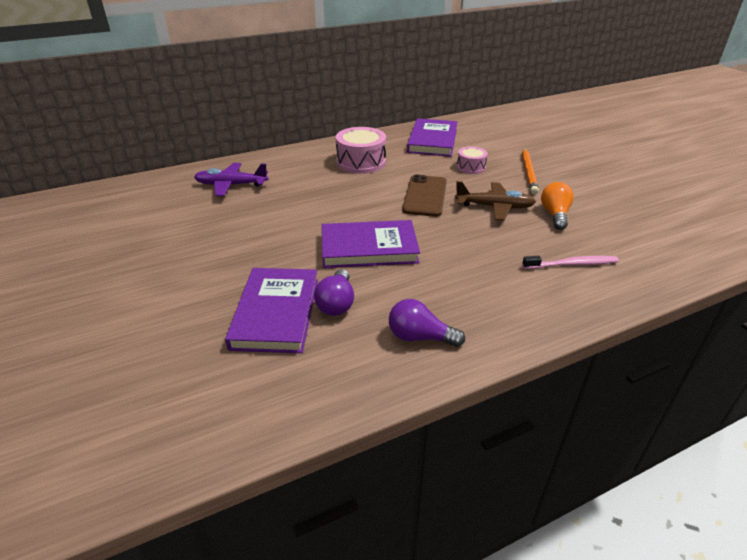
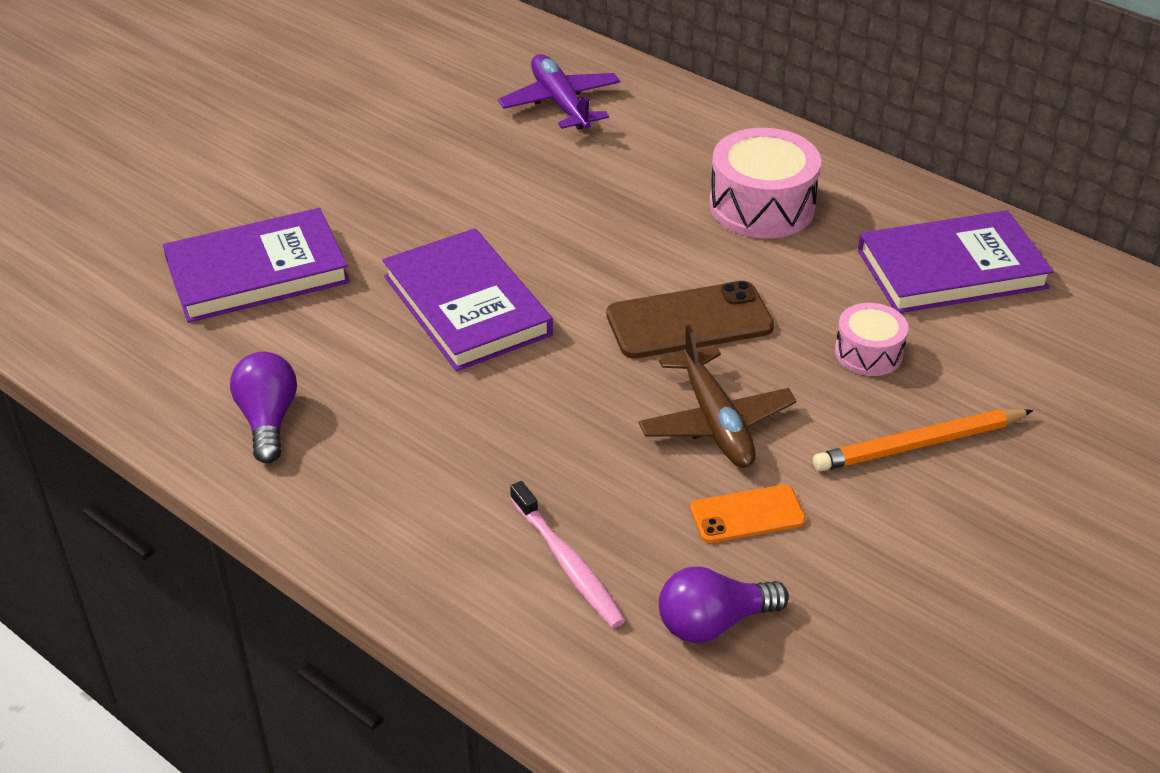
camera: 65 degrees right, 5 degrees up
purple light bulb [314,269,354,316] -> purple light bulb moved to [659,566,789,643]
orange light bulb [541,182,574,230] -> orange phone [690,485,806,543]

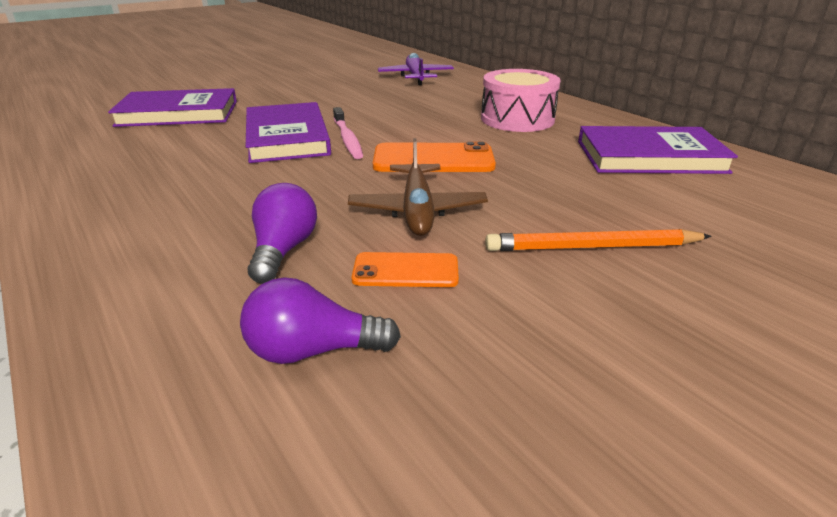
camera: 15 degrees right, 10 degrees down
purple light bulb [230,352,297,463] -> purple light bulb moved to [248,183,317,284]
pink toothbrush [510,481,625,628] -> pink toothbrush moved to [333,107,363,159]
brown phone [606,281,774,359] -> orange phone [373,142,496,172]
pink drum [835,303,908,376] -> none

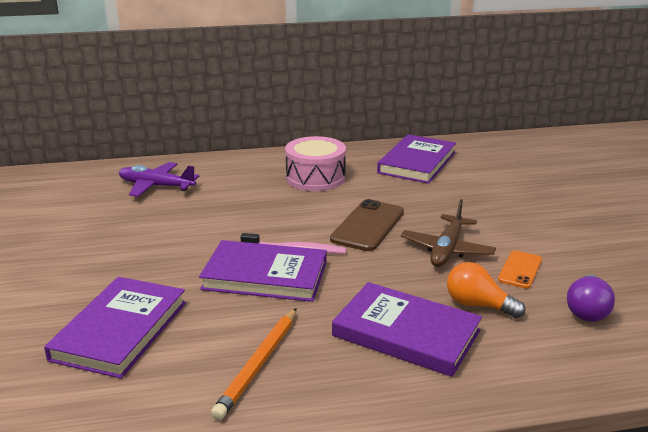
camera: 65 degrees left, 5 degrees down
purple light bulb [248,183,317,284] -> orange light bulb [447,262,525,318]
brown plane [348,138,488,236] -> brown plane turned 90 degrees clockwise [401,199,496,267]
orange phone [373,142,496,172] -> brown phone [330,199,404,251]
orange pencil [485,229,712,251] -> orange pencil moved to [211,308,297,420]
none -> purple book [332,282,482,377]

